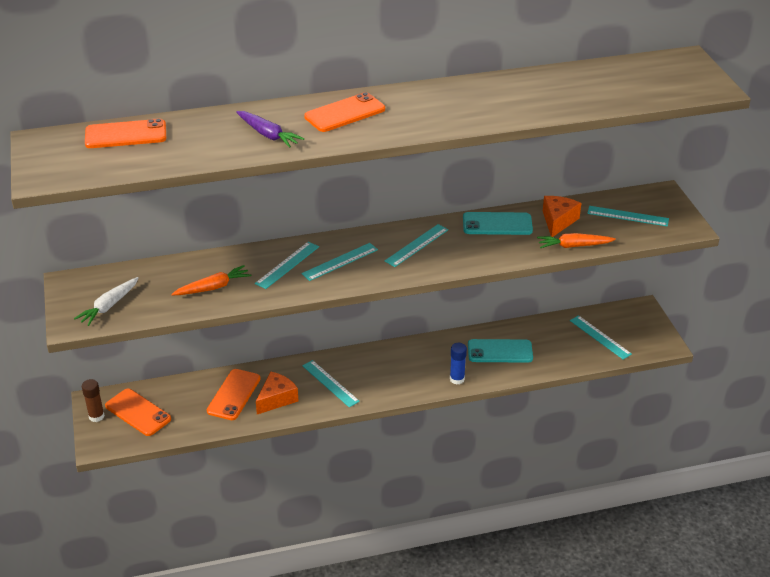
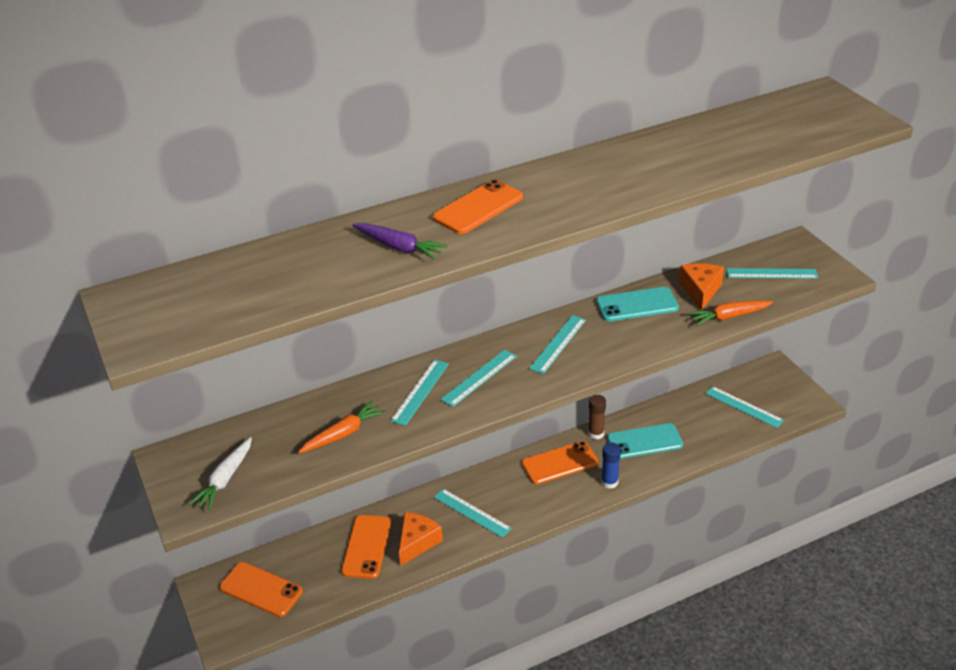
camera: 10 degrees left, 0 degrees up
brown glue stick [82,379,105,422] -> brown glue stick moved to [588,395,606,440]
orange phone [85,118,166,148] -> orange phone moved to [522,441,598,485]

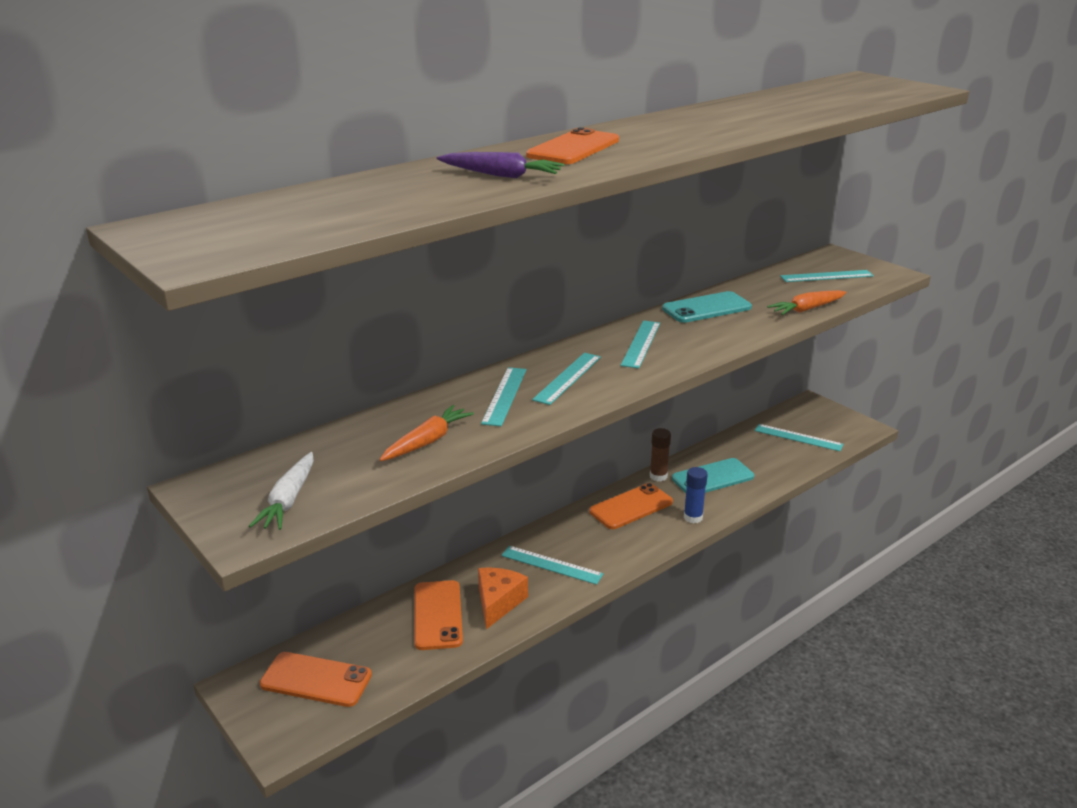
camera: 15 degrees left, 10 degrees down
orange cheese [679,263,724,310] -> none

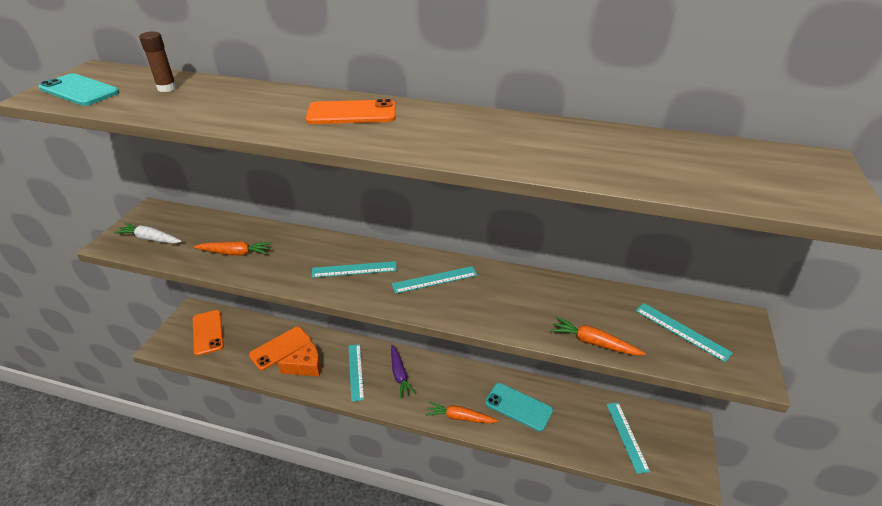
camera: 55 degrees right, 10 degrees up
white carrot [249,452,314,530] -> white carrot turned 45 degrees clockwise [113,223,182,244]
purple carrot [437,152,564,178] -> purple carrot moved to [391,345,416,398]
turquoise ruler [481,367,527,426] -> none
orange phone [589,483,673,529] -> none
brown glue stick [650,428,671,481] -> brown glue stick moved to [139,31,177,92]
turquoise phone [662,291,752,323] -> turquoise phone moved to [38,73,120,106]
blue glue stick [684,467,708,523] -> orange carrot [425,401,498,424]

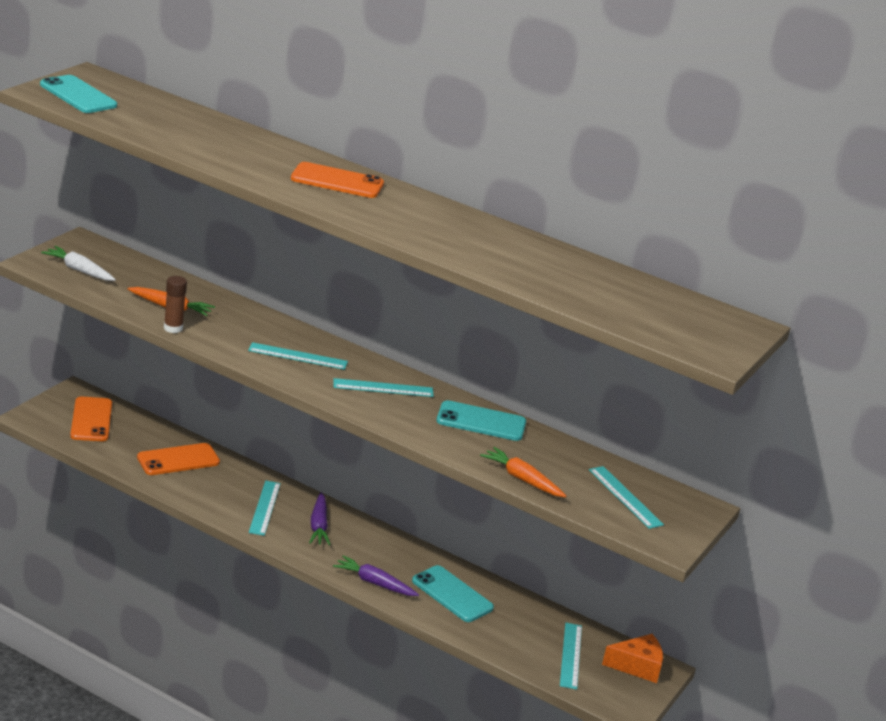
camera: 10 degrees right, 10 degrees down
brown glue stick [139,31,177,92] -> brown glue stick moved to [164,276,187,333]
orange cheese [278,342,321,376] -> orange cheese moved to [602,634,663,683]
orange carrot [425,401,498,424] -> purple carrot [333,555,419,596]
none -> turquoise phone [436,400,526,441]

